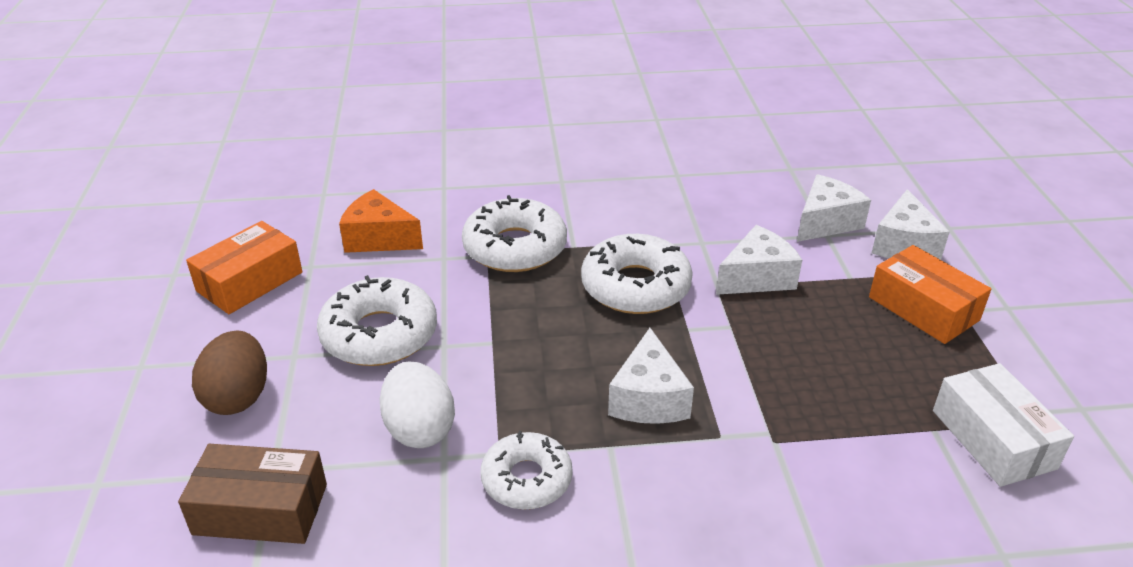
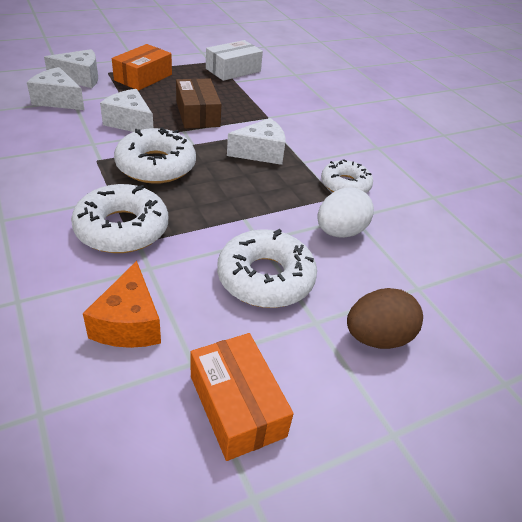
camera: 115 degrees left, 5 degrees up
brown box [178,444,327,544] -> brown box moved to [176,79,221,129]
orange box [186,221,303,314] -> orange box turned 45 degrees clockwise [191,333,294,461]

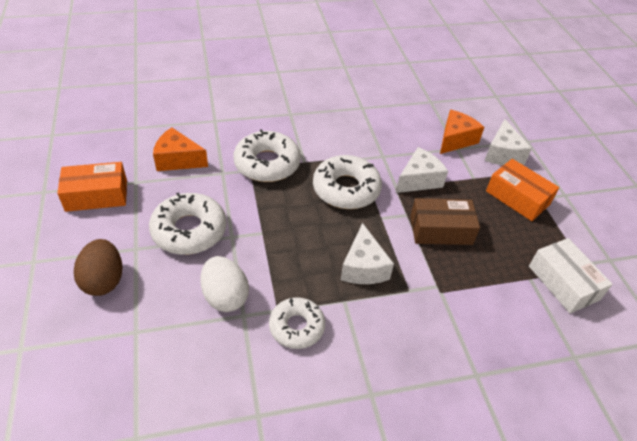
camera: 105 degrees right, 5 degrees up
white cheese [27,67,85,110] -> orange cheese [440,110,484,154]

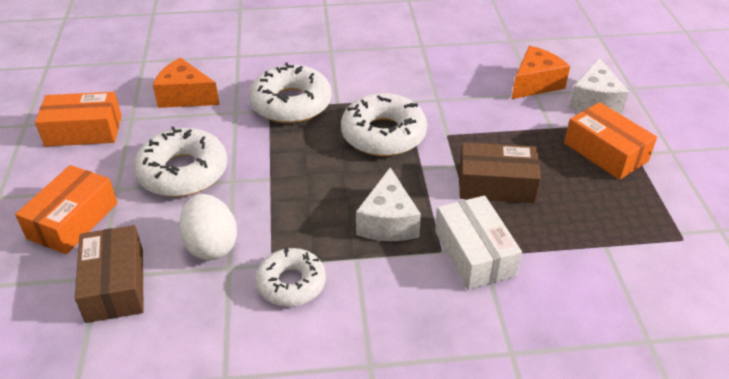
camera: 10 degrees right, 5 degrees down
brown egg [74,239,123,296] -> orange box [15,165,117,254]
white cheese [396,147,448,193] -> none
white box [529,238,613,313] -> white box moved to [435,196,522,290]
none -> brown box [75,225,144,323]

